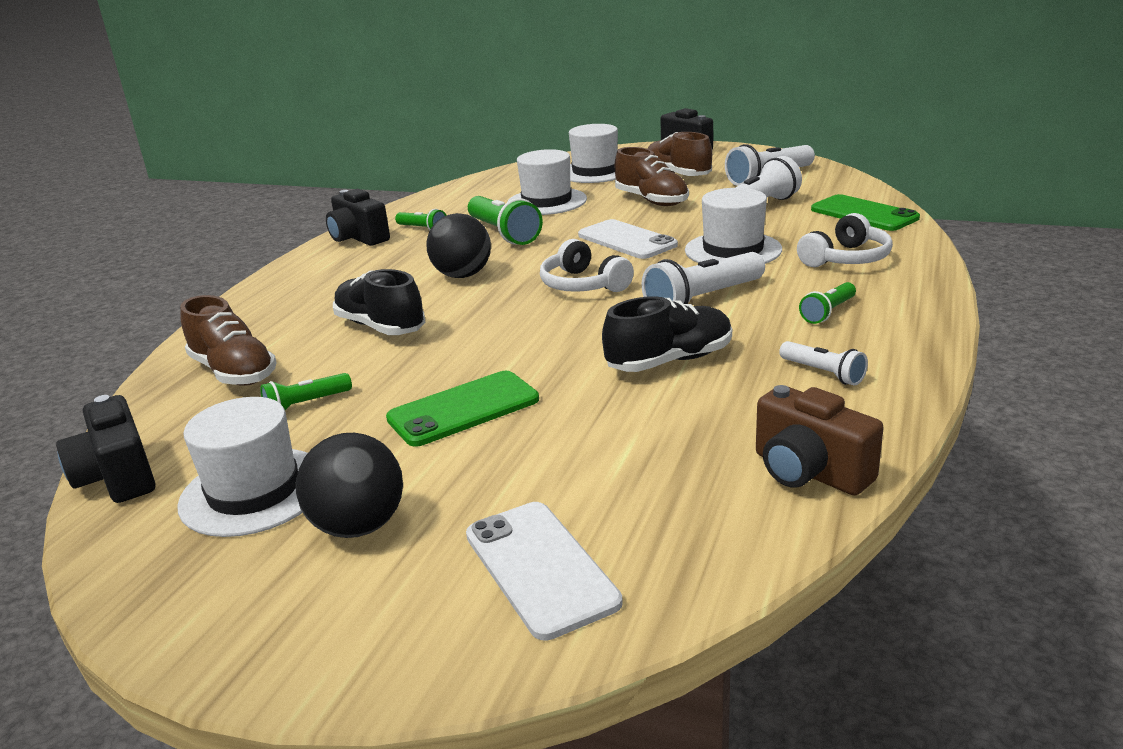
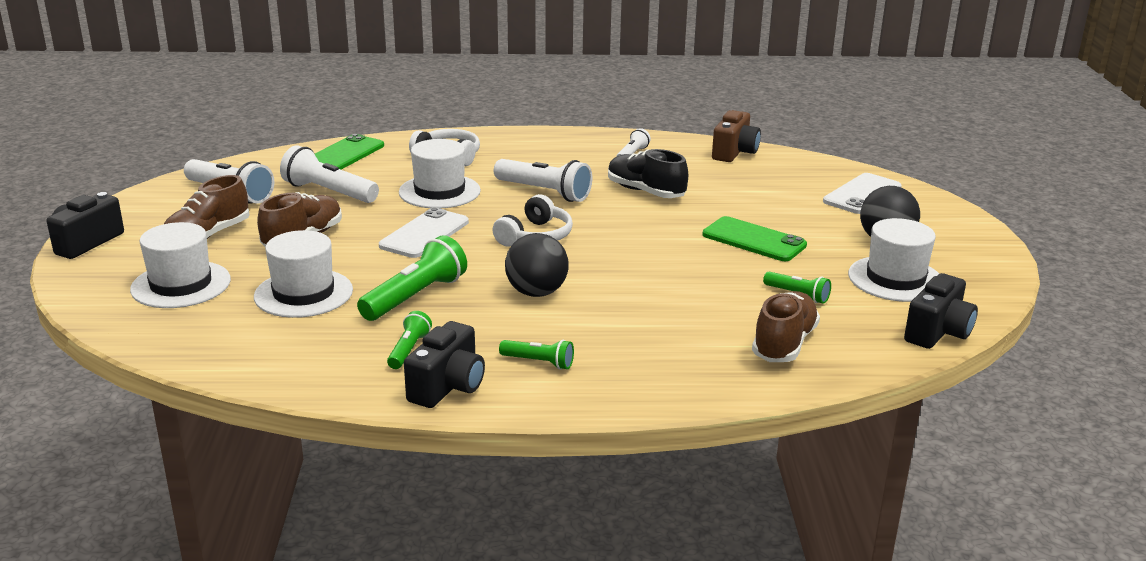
camera: 115 degrees left, 0 degrees up
black shoe [333,269,425,335] -> none
green flashlight [799,282,856,324] -> green flashlight moved to [499,340,574,370]

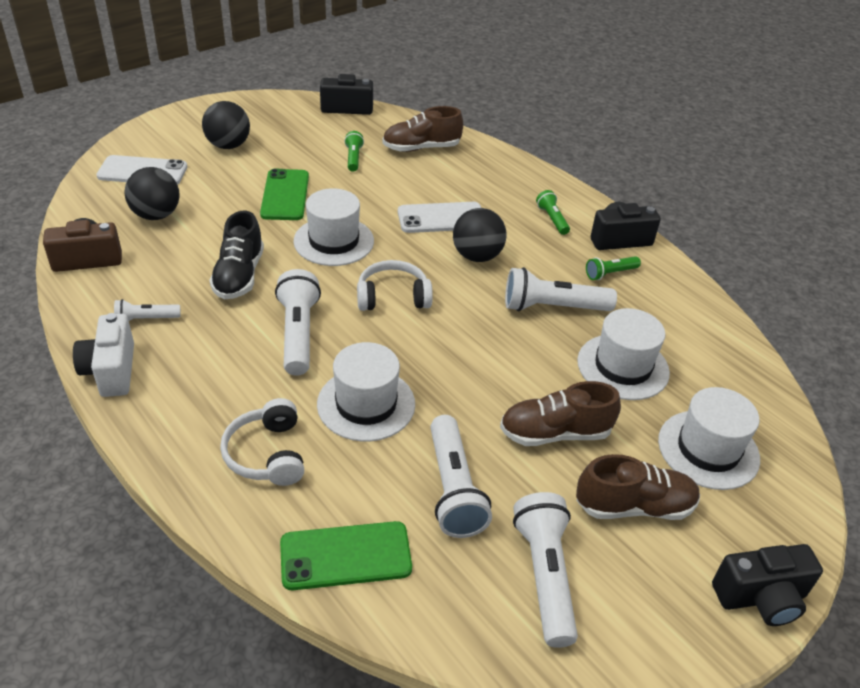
camera: 130 degrees left, 15 degrees up
green flashlight [357,235,467,321] -> white flashlight [505,267,617,312]
white phone [379,208,469,258] -> white phone moved to [398,202,481,233]
white hat [848,218,939,302] -> white hat moved to [293,188,374,266]
none -> white camera [73,313,134,397]
none -> black ball [124,167,180,220]

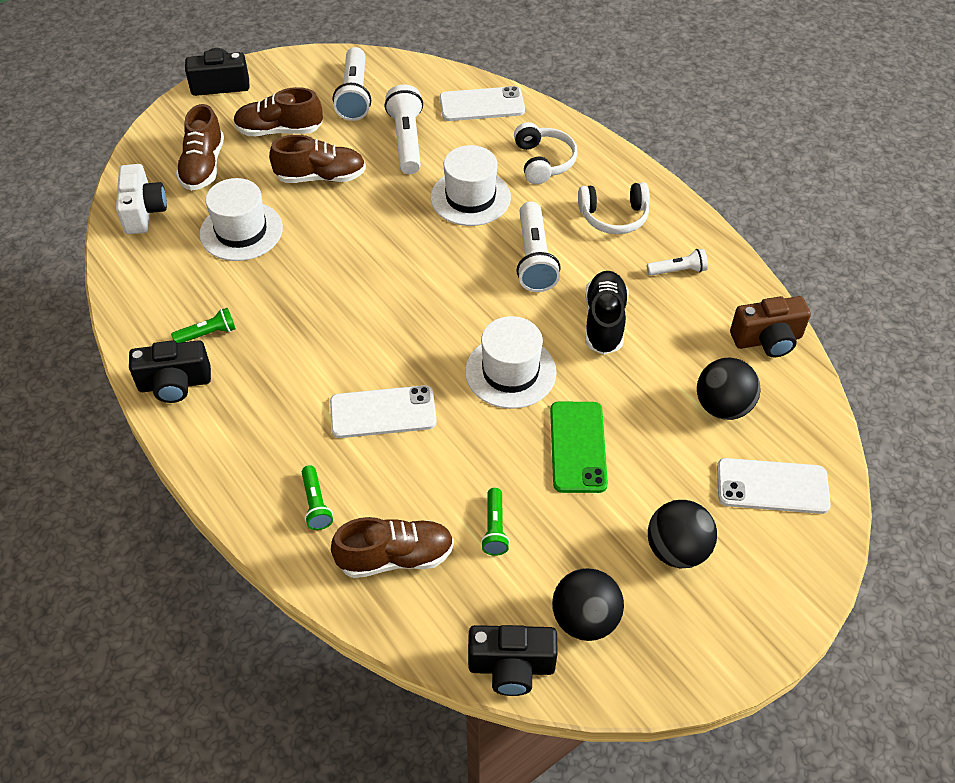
camera: 175 degrees left, 10 degrees up
white camera [73,313,134,397] -> white camera moved to [116,164,167,234]
green phone [280,521,412,590] -> white phone [440,86,525,121]
white headphones [357,260,433,311] -> white headphones moved to [578,182,650,234]
black ball [453,208,507,262] -> black ball moved to [552,568,624,641]
white flashlight [505,267,617,312] -> none
green flashlight [536,190,570,235] -> green flashlight moved to [302,465,333,530]
white hat [658,387,760,490] -> brown shoe [176,104,224,191]

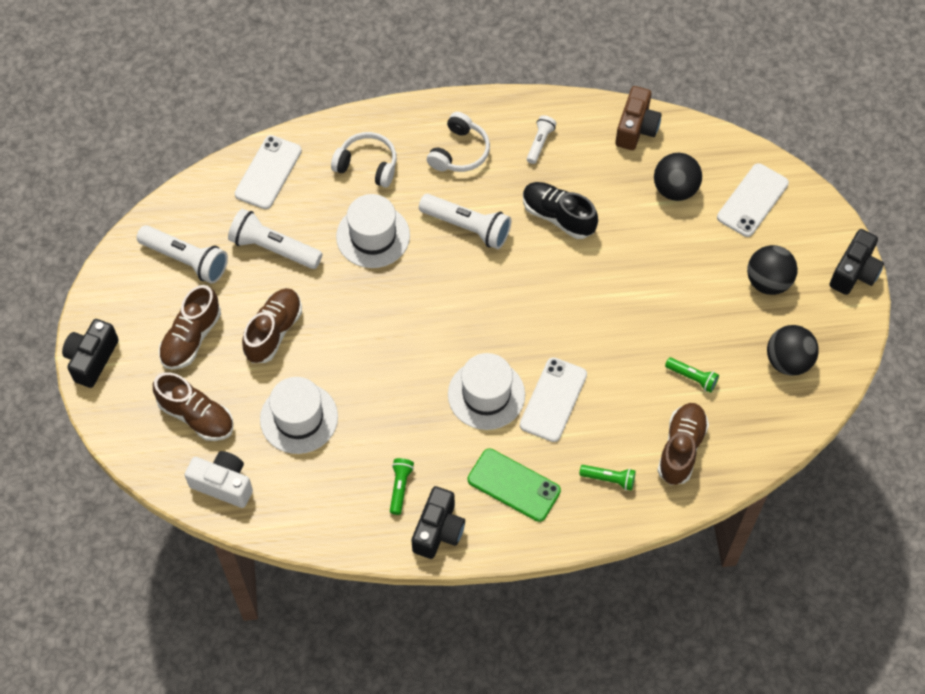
camera: 60 degrees left, 10 degrees up
white hat [465,316,557,409] -> white hat moved to [448,353,525,430]
black camera [468,625,558,696] -> black camera moved to [829,229,884,295]
green phone [550,402,608,493] -> green phone moved to [468,448,561,522]

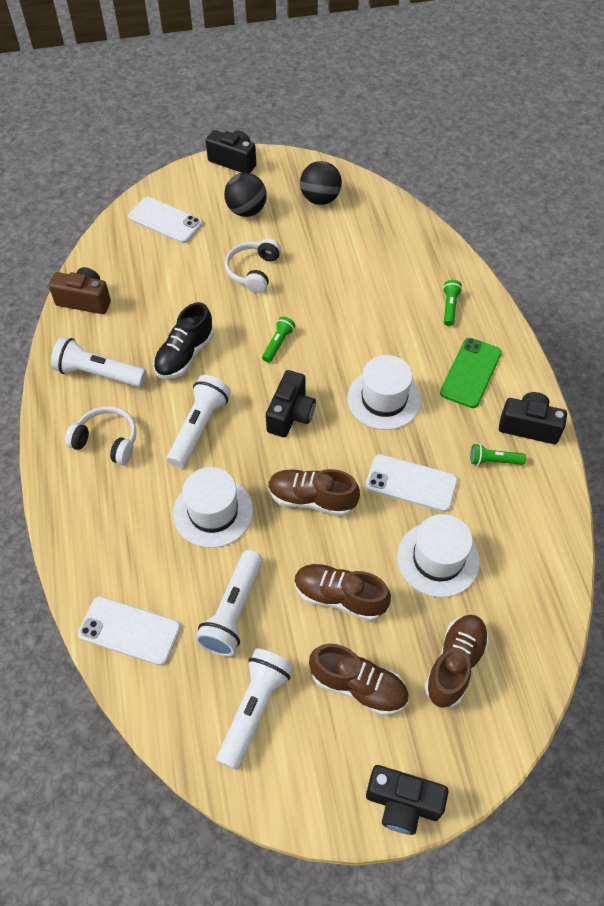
camera: 95 degrees left, 5 degrees down
white camera [184,451,253,508] -> none
white headphones [331,132,397,188] -> white headphones moved to [225,238,281,293]
white phone [520,357,587,442] -> white phone moved to [366,454,458,512]
white flashlight [527,115,556,164] -> white flashlight [51,337,147,387], size x1.82
black ball [654,153,702,201] -> none
brown shoe [657,403,709,485] -> brown shoe moved to [268,469,360,516]
green flashlight [665,357,719,393] -> green flashlight moved to [262,316,296,363]
none -> black camera [266,370,316,437]

